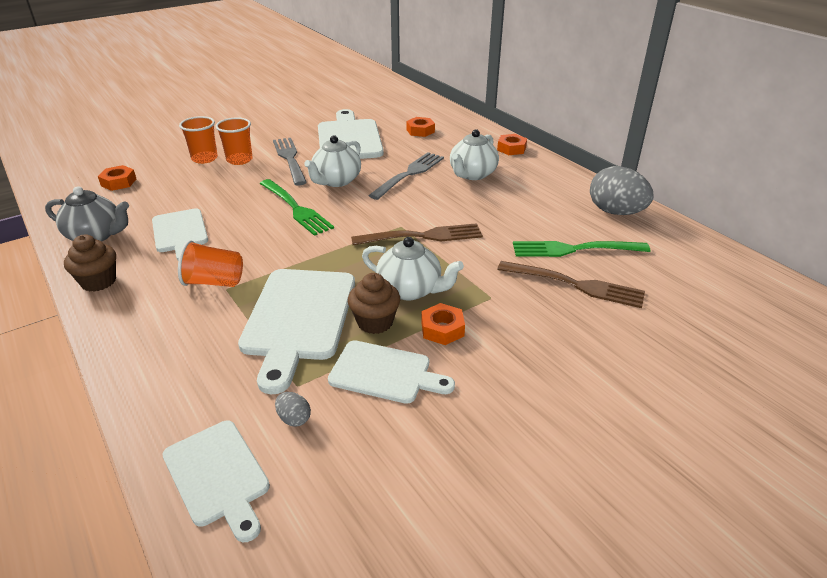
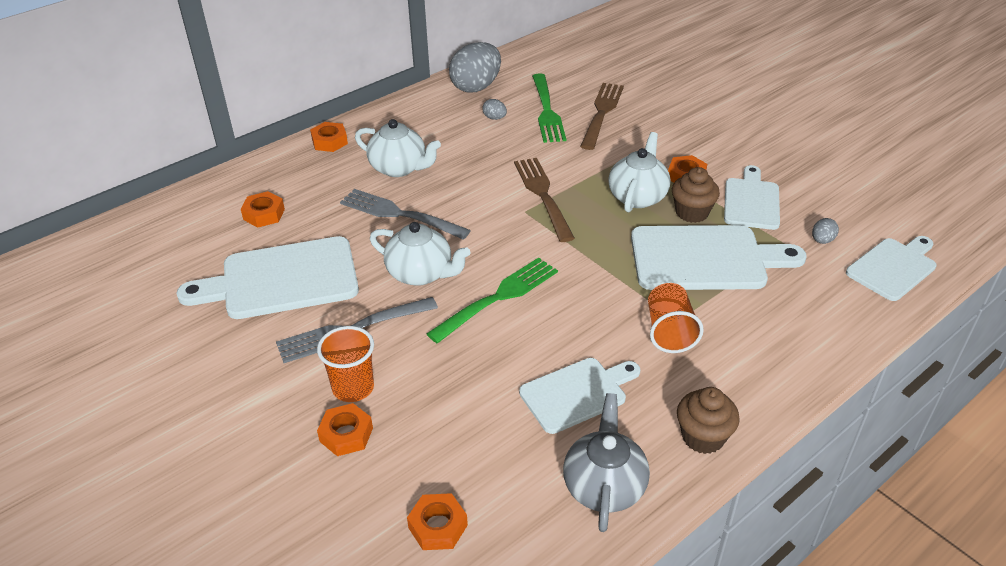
camera: 95 degrees left, 5 degrees up
orange cup [179,116,218,164] -> orange nut [317,403,373,456]
none -> grey egg [482,99,507,120]

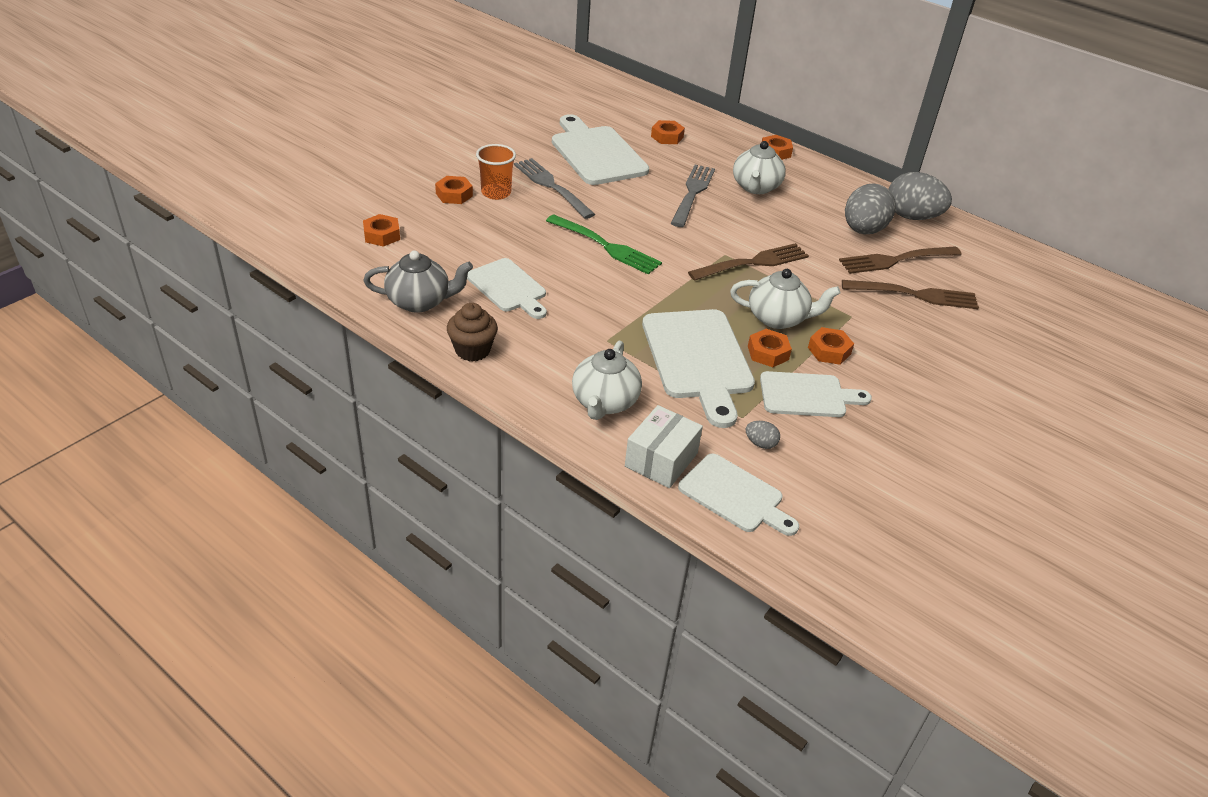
camera: 75 degrees right, 0 degrees up
white teapot [370,222,470,286] -> white teapot moved to [572,341,642,420]
grey egg [482,99,507,120] -> grey egg [845,183,895,234], size x2.34
green fork [532,73,566,143] -> brown fork [839,246,962,274]
orange cup [648,283,704,353] -> none
brown cupcake [672,167,720,223] -> orange nut [748,329,792,367]
none -> white box [625,405,703,488]

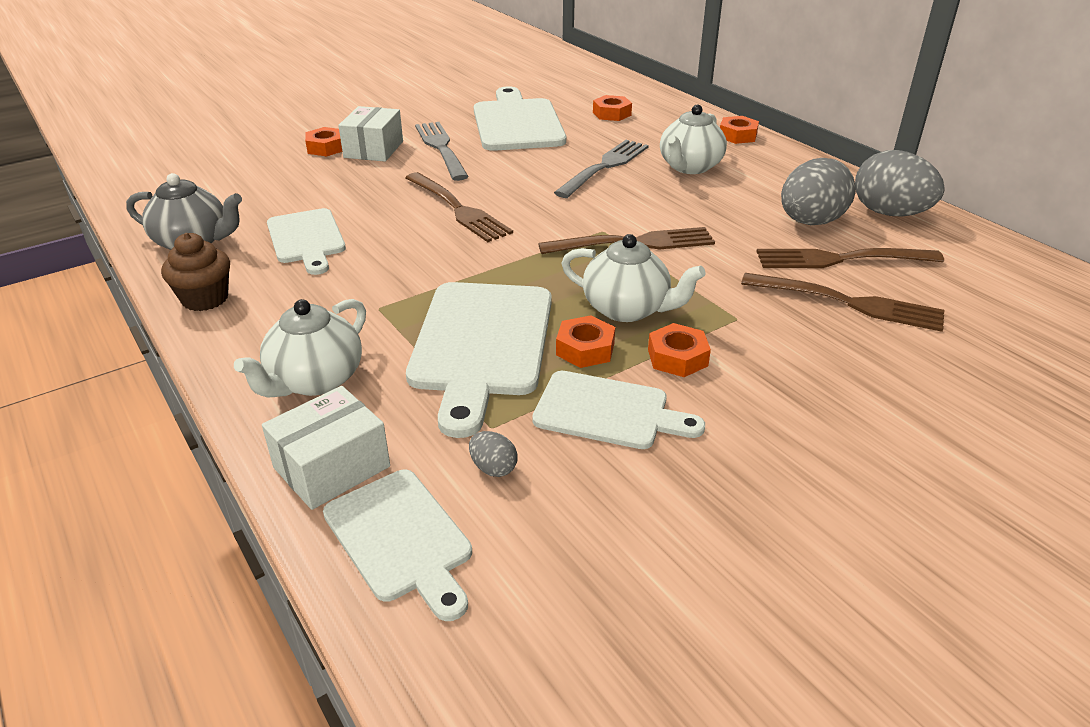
camera: 20 degrees right, 5 degrees down
orange nut [363,214,400,247] -> none
orange cup [476,144,516,200] -> white box [338,106,403,162]
green fork [546,214,662,275] -> brown fork [405,172,513,242]

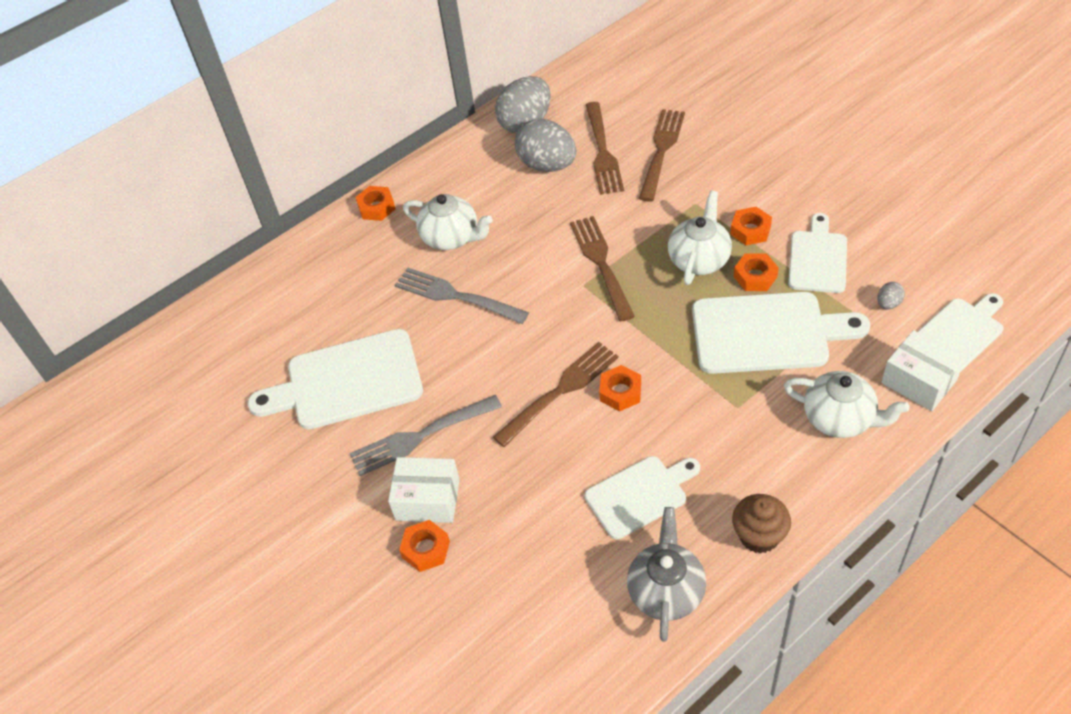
camera: 90 degrees left, 15 degrees up
orange nut [593,95,632,121] -> orange nut moved to [599,365,641,411]

